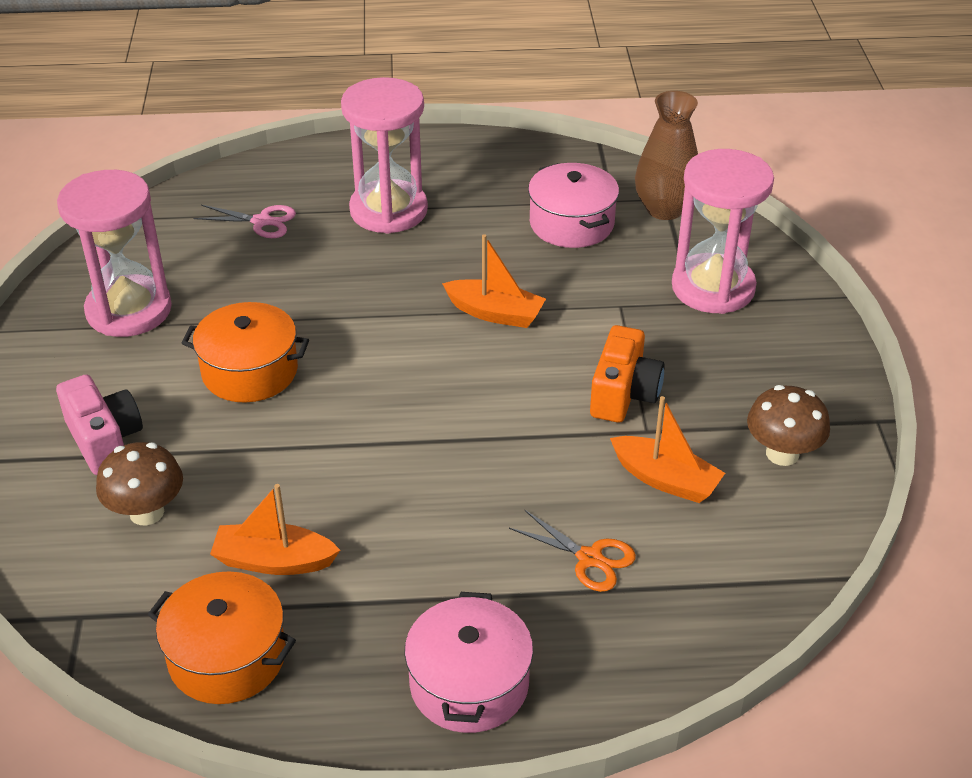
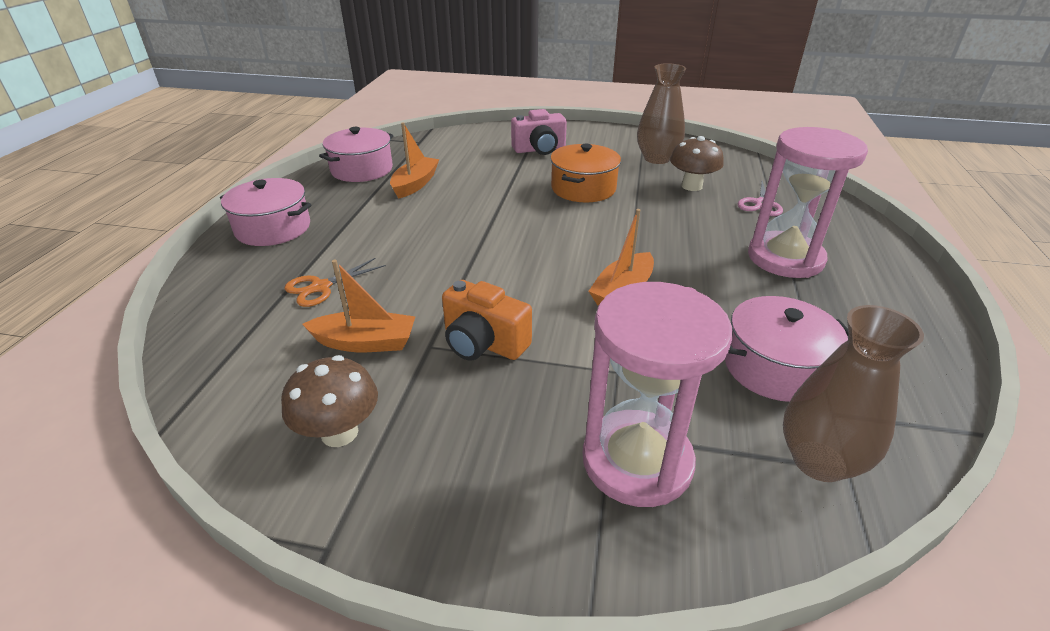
camera: 105 degrees right, 5 degrees down
pink hourglass [57,170,172,337] -> brown vase [637,63,686,164]
brown mushroom [96,442,183,525] -> brown mushroom moved to [670,136,724,191]
orange pot [148,571,296,704] -> pink pot [319,127,394,182]
orange boat [610,396,725,503] -> orange boat turned 135 degrees counterclockwise [302,260,415,352]

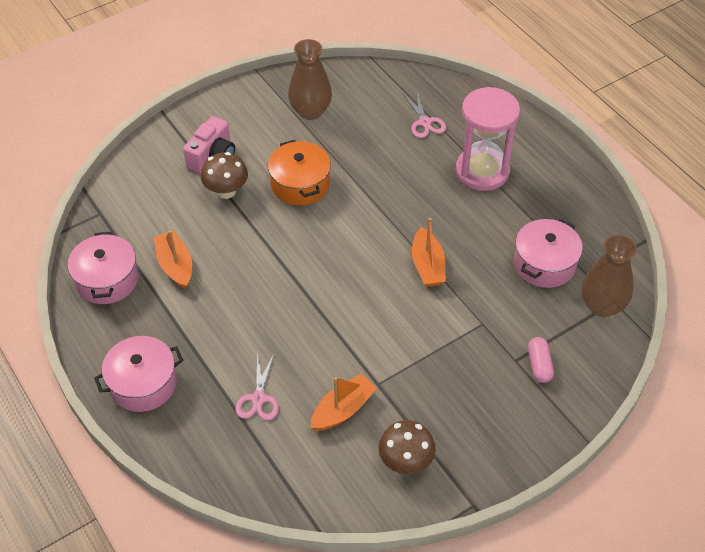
camera: 45 degrees left, 15 degrees up
orange scissors [285,258,386,307] -> pink scissors [235,353,279,420]
orange camera [442,280,532,361] -> none
pink hourglass [583,282,732,507] -> pink capsule [528,337,554,383]
brown mushroom [670,136,724,191] -> brown mushroom moved to [201,152,248,199]

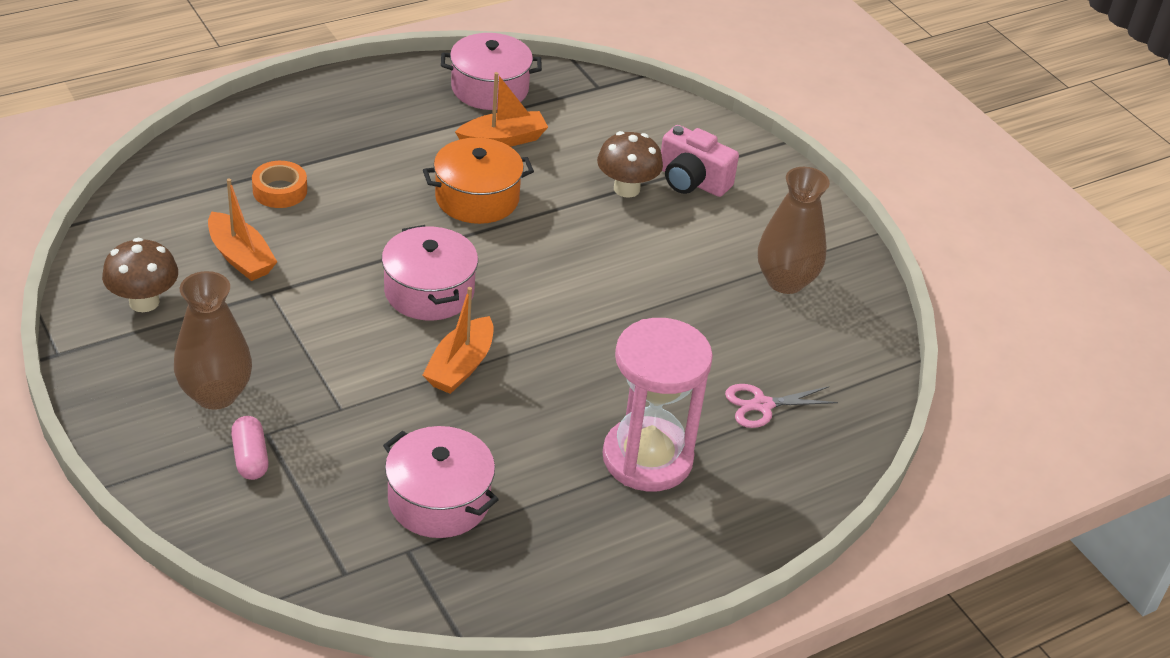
camera: 90 degrees right, 10 degrees down
pink pot [94,336,183,412] -> pink pot moved to [382,225,478,320]
pink scissors [235,353,279,420] -> orange tape [252,161,307,208]
orange pot [268,140,331,206] -> orange pot moved to [423,138,534,224]
orange boat [412,218,446,287] -> orange boat turned 60 degrees counterclockwise [423,287,494,394]
pink capsule [528,337,554,383] -> pink capsule turned 75 degrees clockwise [231,416,268,480]
brown vase [582,235,637,317] -> brown vase moved to [174,271,252,410]

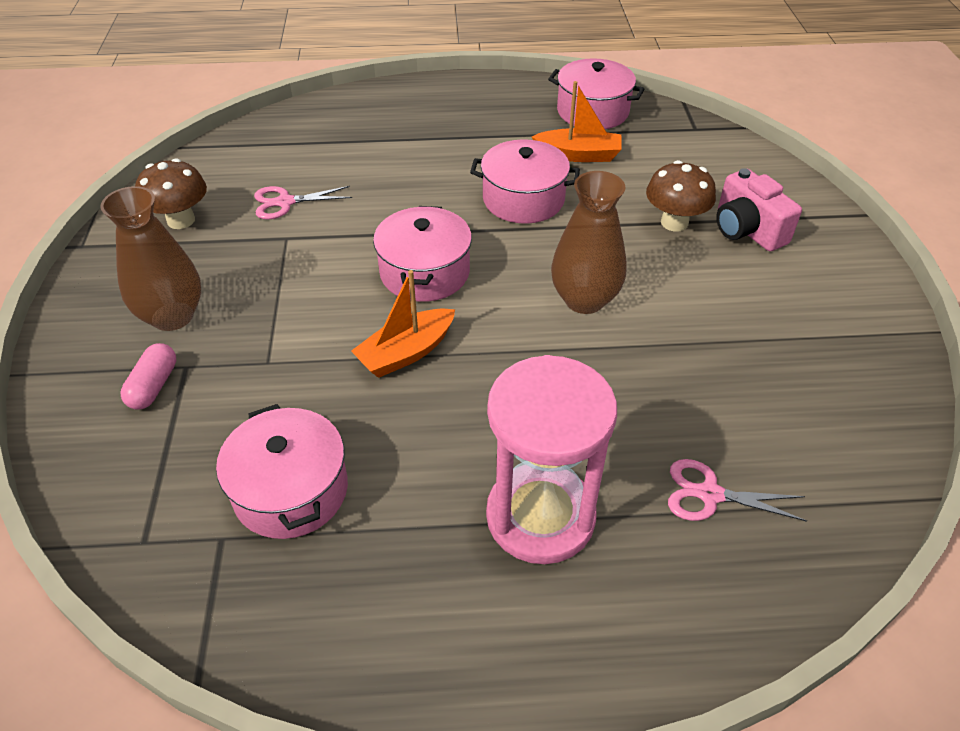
camera: 30 degrees right, 5 degrees up
orange boat [208,178,277,281] -> pink scissors [254,186,352,219]
orange tape [252,161,307,208] -> none
orange pot [423,138,534,224] -> pink pot [470,139,580,224]
brown vase [758,167,830,294] -> brown vase moved to [551,171,627,314]

